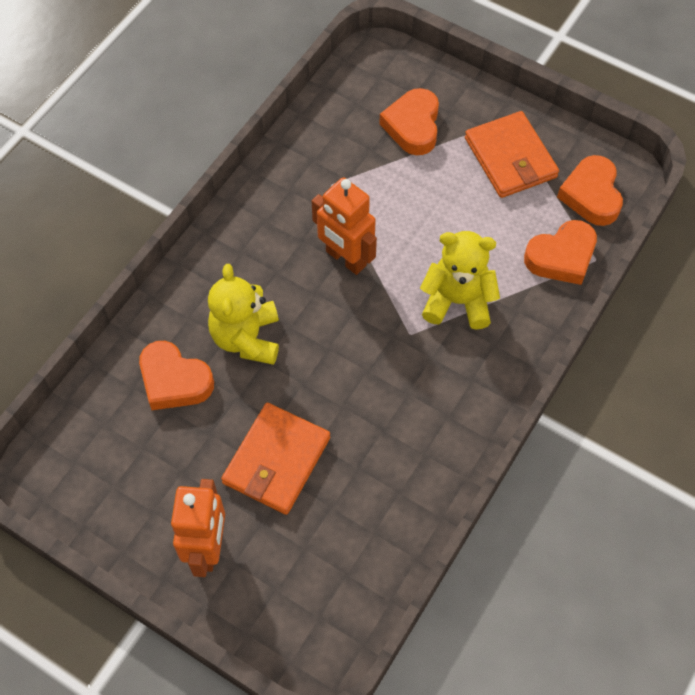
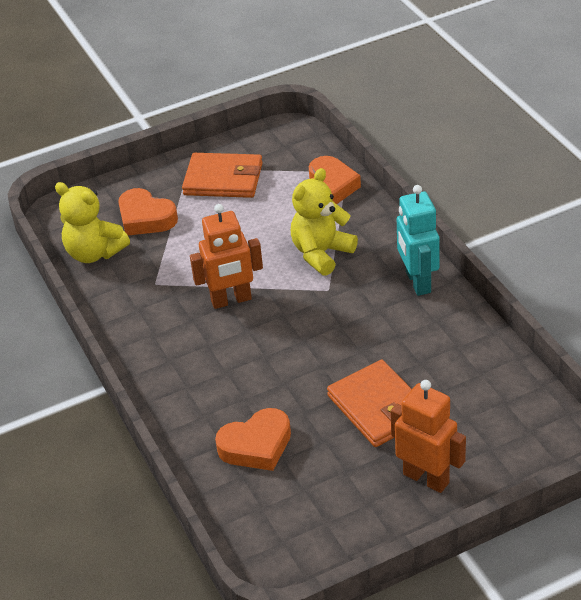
camera: 55 degrees left, 20 degrees down
yellow teddy bear [208,264,279,365] -> yellow teddy bear moved to [55,182,130,263]
orange heart [557,155,623,226] -> none
none -> turquoise robot [397,185,440,296]

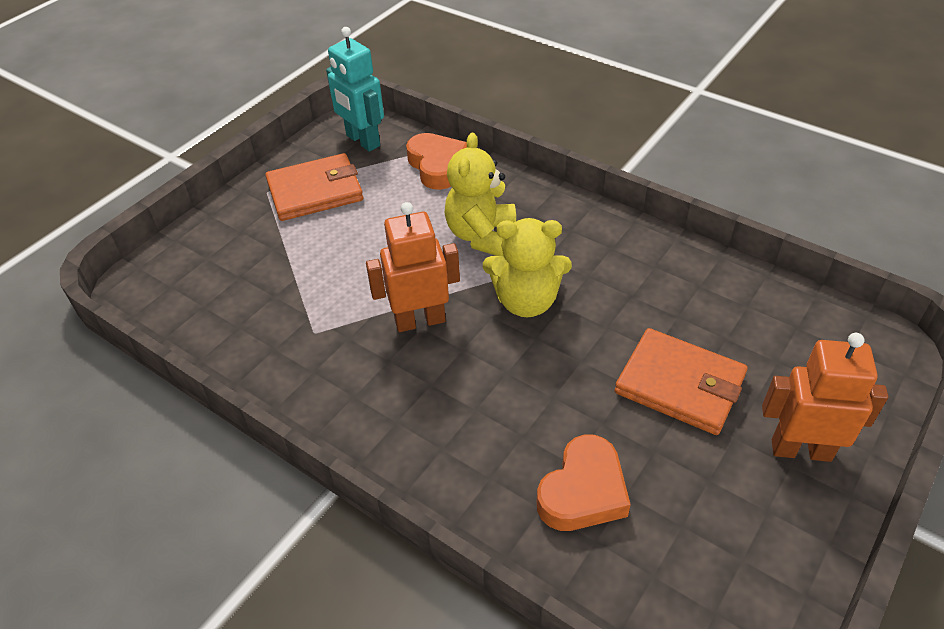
camera: 30 degrees left, 5 degrees up
yellow teddy bear [55,182,130,263] -> yellow teddy bear moved to [483,218,572,317]
orange heart [118,188,178,235] -> none
orange robot [190,204,263,309] -> orange robot turned 150 degrees counterclockwise [366,202,460,332]
turquoise robot [397,185,440,296] -> turquoise robot moved to [326,27,384,152]

